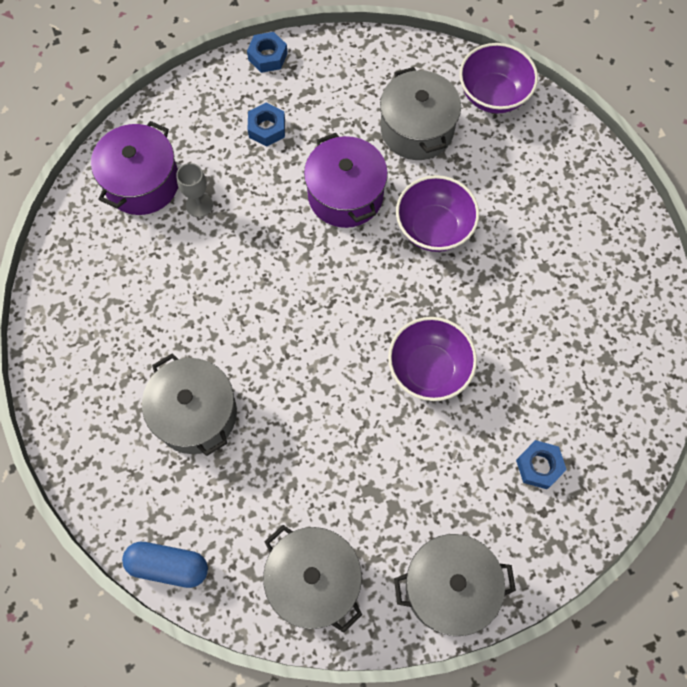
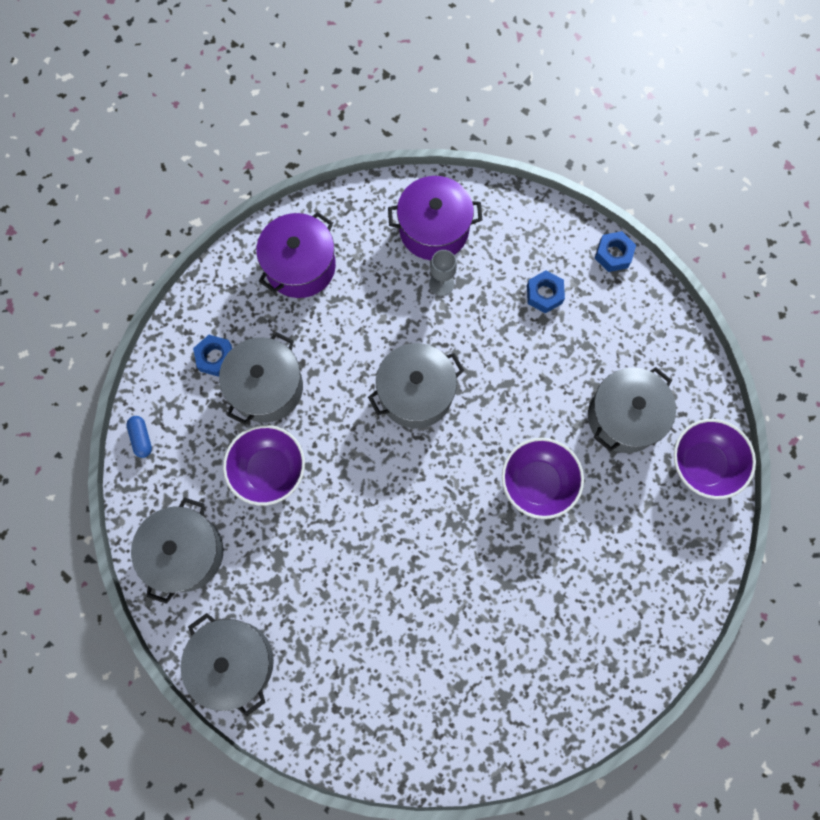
camera: 60 degrees right, 5 degrees up
blue capsule [122,542,208,588] -> blue capsule [126,416,152,458], size x0.61
purple pot [304,133,388,228] -> purple pot moved to [256,212,336,298]
purple bowl [388,317,477,401] -> purple bowl moved to [223,425,305,506]
blue nut [516,440,567,489] -> blue nut moved to [193,335,232,377]
none -> grey pot [368,343,464,428]

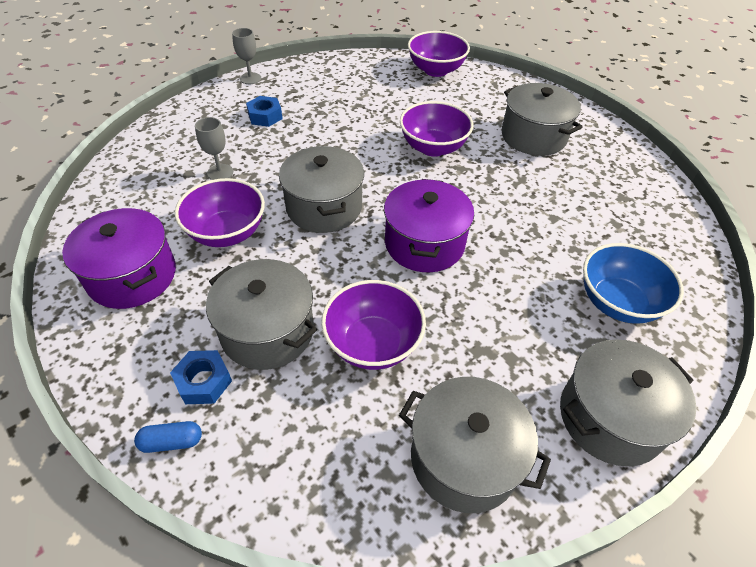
camera: 80 degrees left, 25 degrees down
blue capsule [126,416,152,458] -> blue capsule moved to [134,421,202,453]
purple pot [388,176,482,260] -> purple pot moved to [384,179,474,272]
grey pot [588,367,676,453] -> grey pot moved to [501,83,583,156]
blue nut [595,231,636,272] -> grey goblet [232,28,261,84]
none -> purple bowl [175,178,265,247]
none -> blue bowl [583,243,684,324]

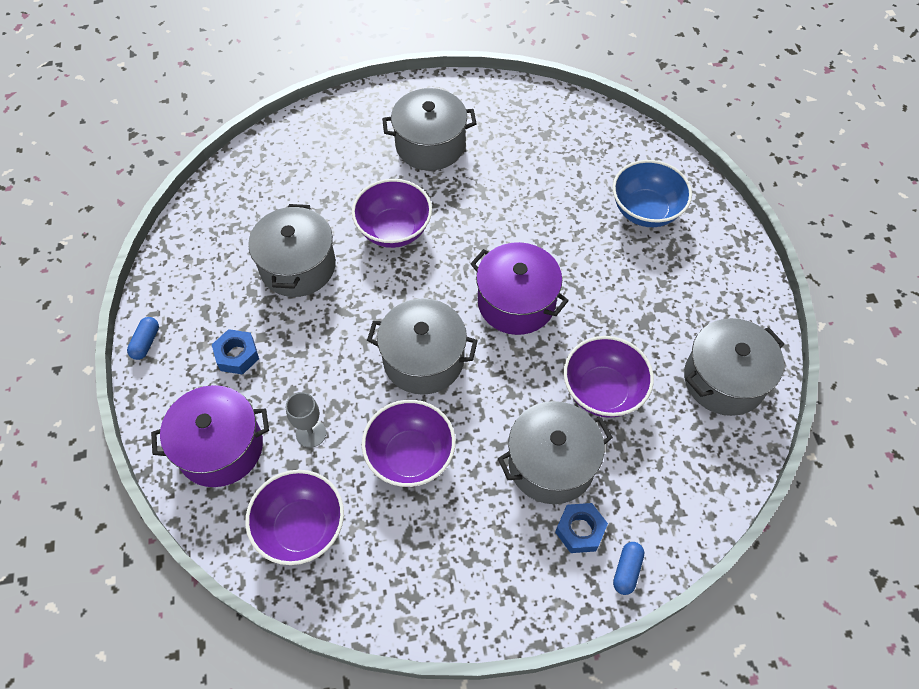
camera: 60 degrees left, 10 degrees up
purple pot [62,208,176,309] -> purple pot moved to [151,385,269,487]
grey goblet [232,28,261,84] -> blue capsule [127,317,159,360]
purple bowl [408,31,470,77] -> purple bowl moved to [245,470,344,565]
grey pot [560,339,697,466] -> grey pot moved to [248,204,336,297]

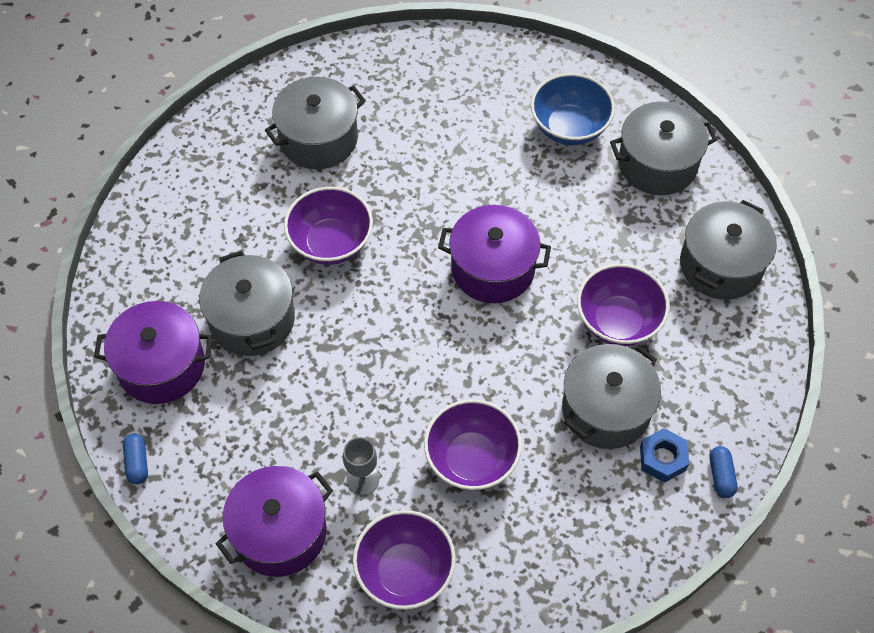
camera: 25 degrees left, 0 degrees up
blue nut [212,329,259,375] -> none
grey pot [367,298,478,395] -> grey pot moved to [610,101,717,195]
none -> purple pot [94,301,212,404]

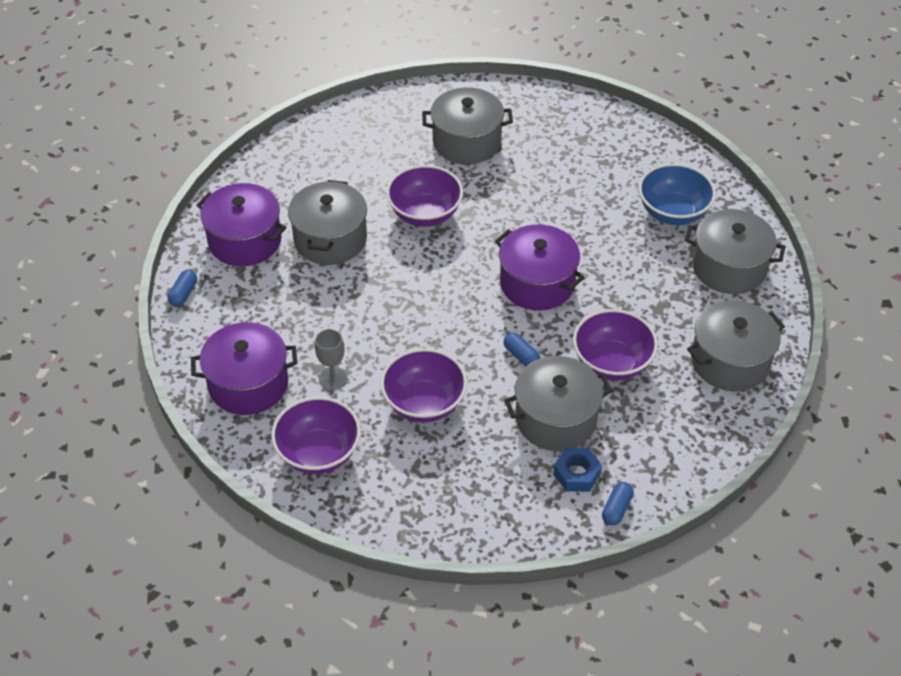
camera: 30 degrees right, 10 degrees down
none -> blue capsule [503,333,540,366]

